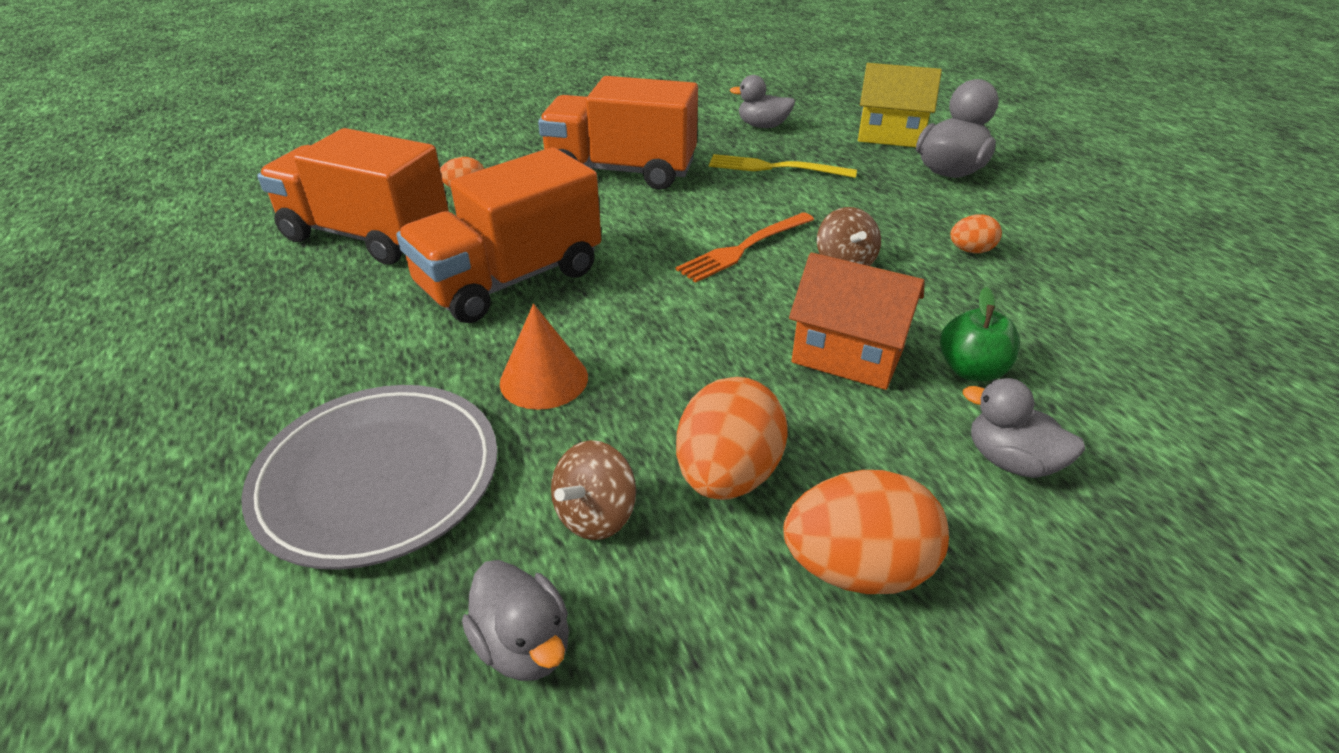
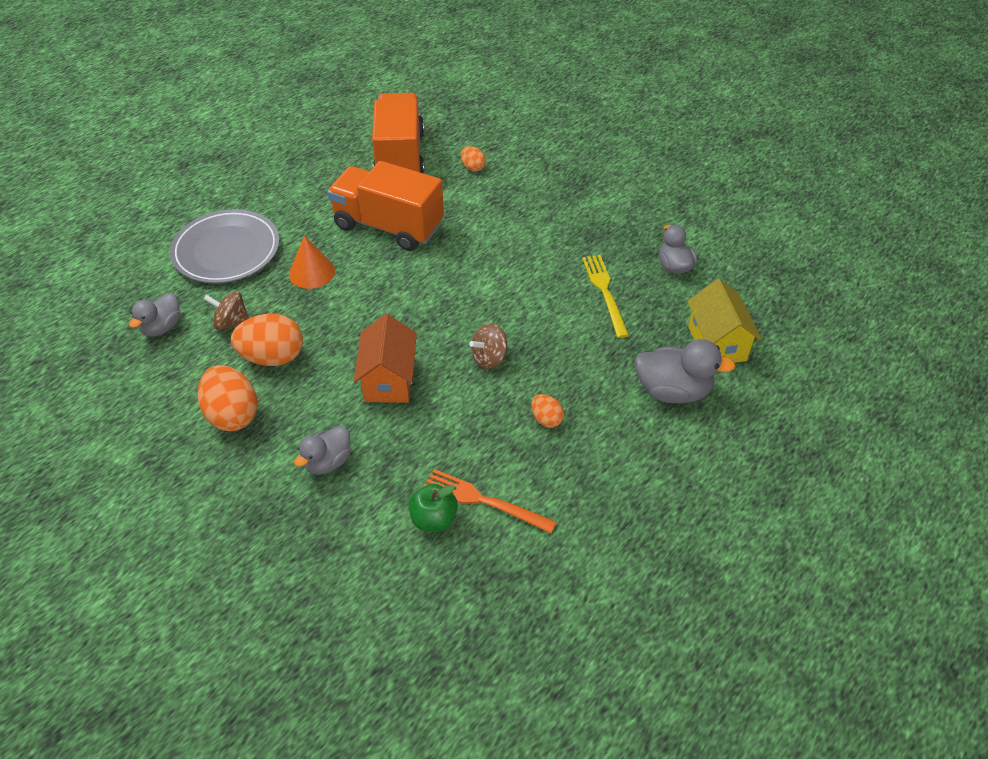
camera: 65 degrees right, 10 degrees up
orange truck [538,76,698,190] -> none
orange fork [676,212,814,283] -> orange fork moved to [423,469,557,533]
green apple [940,287,1020,381] -> green apple moved to [408,484,458,532]
grey duck [963,378,1086,478] -> grey duck turned 150 degrees counterclockwise [294,426,351,475]

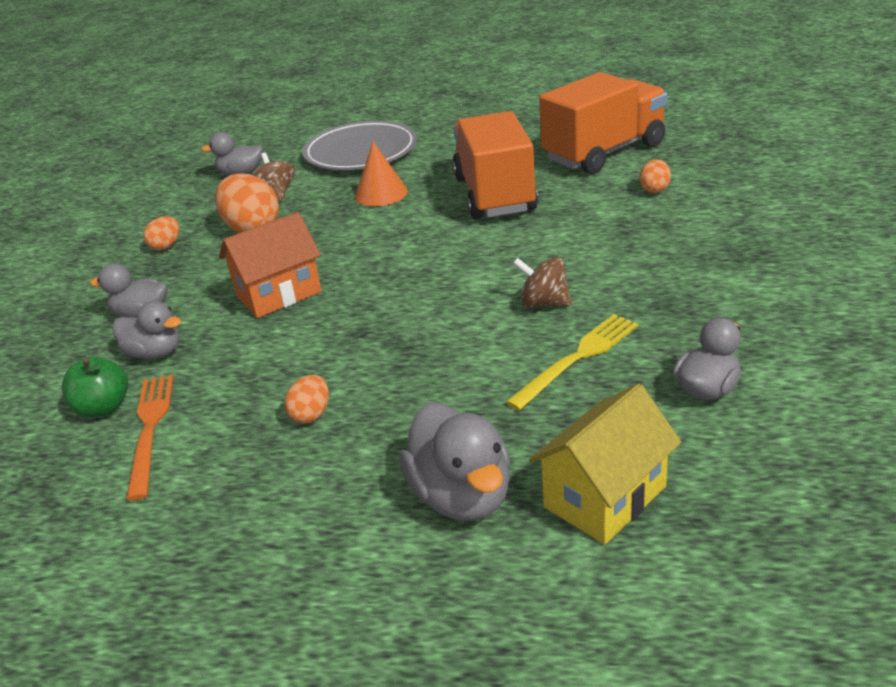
camera: 60 degrees right, 15 degrees down
orange egg [198,365,258,431] -> orange egg [143,216,180,250], size x0.52
brown spinning top [469,323,508,369] -> brown spinning top moved to [513,257,572,307]
none -> grey duck [112,301,181,359]

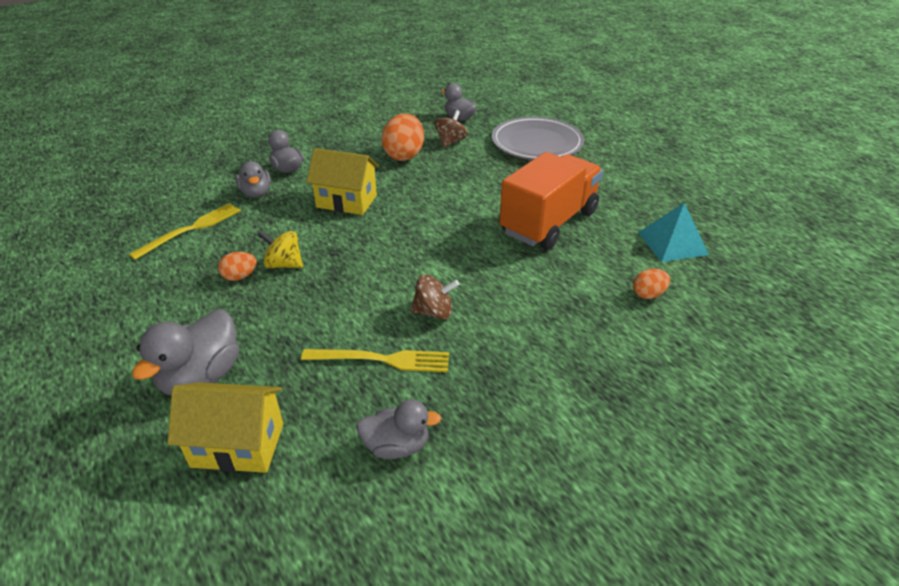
camera: 45 degrees right, 5 degrees up
green apple [62,357,128,418] -> none
orange fork [126,374,174,501] -> yellow fork [129,203,241,260]
orange egg [143,216,180,250] -> none
orange house [219,212,322,318] -> yellow house [307,148,379,215]
orange cone [355,142,408,206] -> none
brown spinning top [513,257,572,307] -> brown spinning top turned 105 degrees clockwise [411,275,459,320]
orange truck [539,72,668,174] -> turquoise pyramid [638,203,709,262]
none -> yellow spinning top [257,231,303,268]

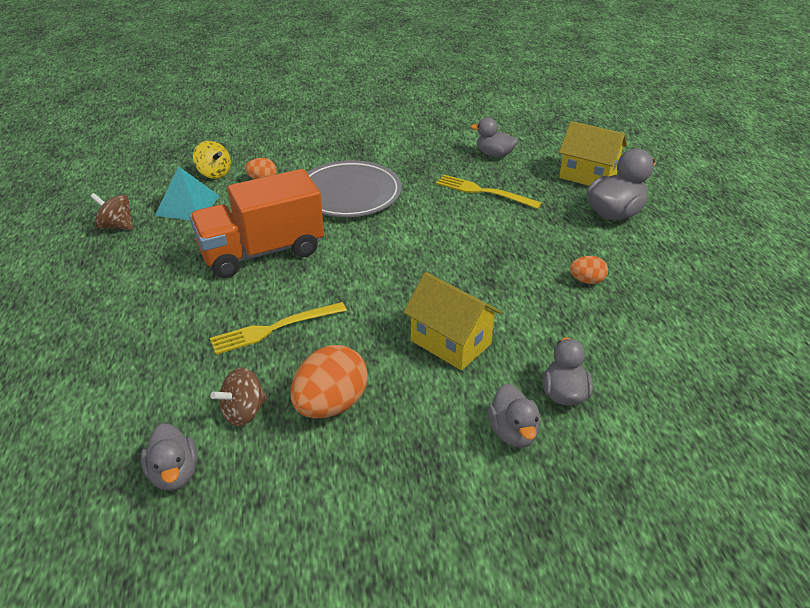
camera: 155 degrees left, 0 degrees up
yellow fork [129,203,241,260] -> yellow fork moved to [210,302,347,355]
yellow spinning top [257,231,303,268] -> yellow spinning top moved to [193,141,231,179]
brown spinning top [411,275,459,320] -> brown spinning top moved to [90,193,133,230]
grey plate [492,117,584,160] -> grey plate moved to [307,160,402,217]

